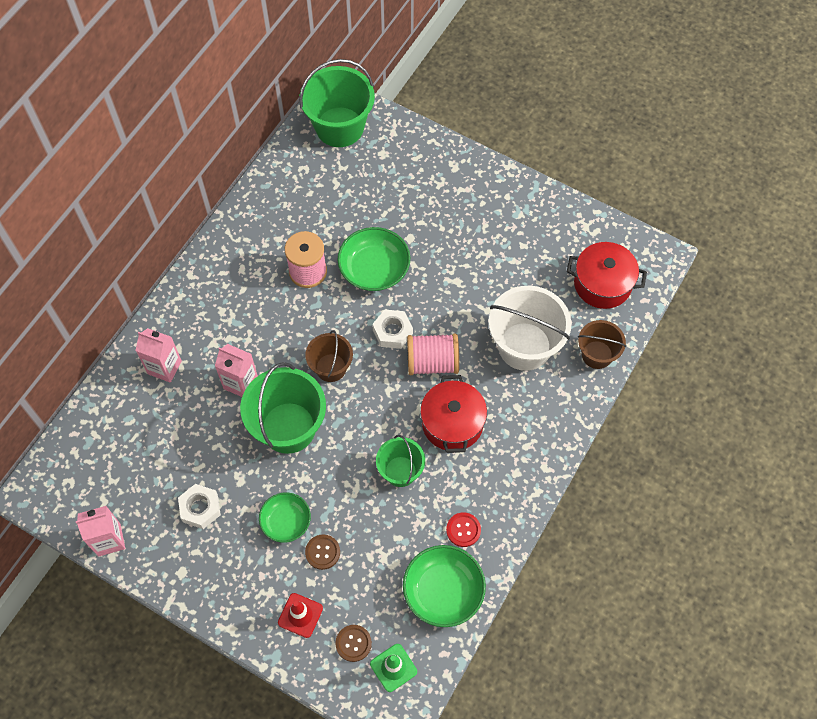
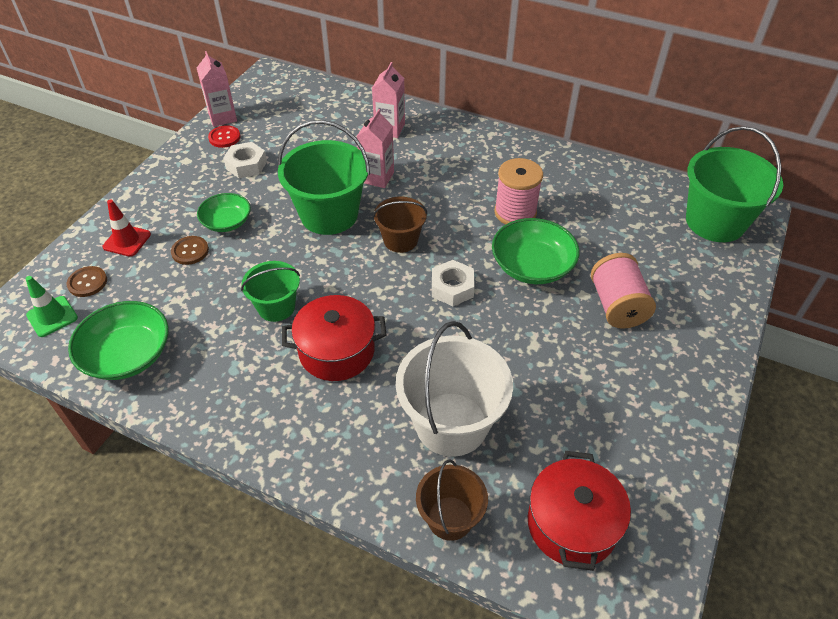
camera: 85 degrees right, 15 degrees down
pink spool [407,334,459,375] -> pink spool moved to [591,253,656,329]
red button [446,512,481,547] -> red button moved to [208,125,241,148]

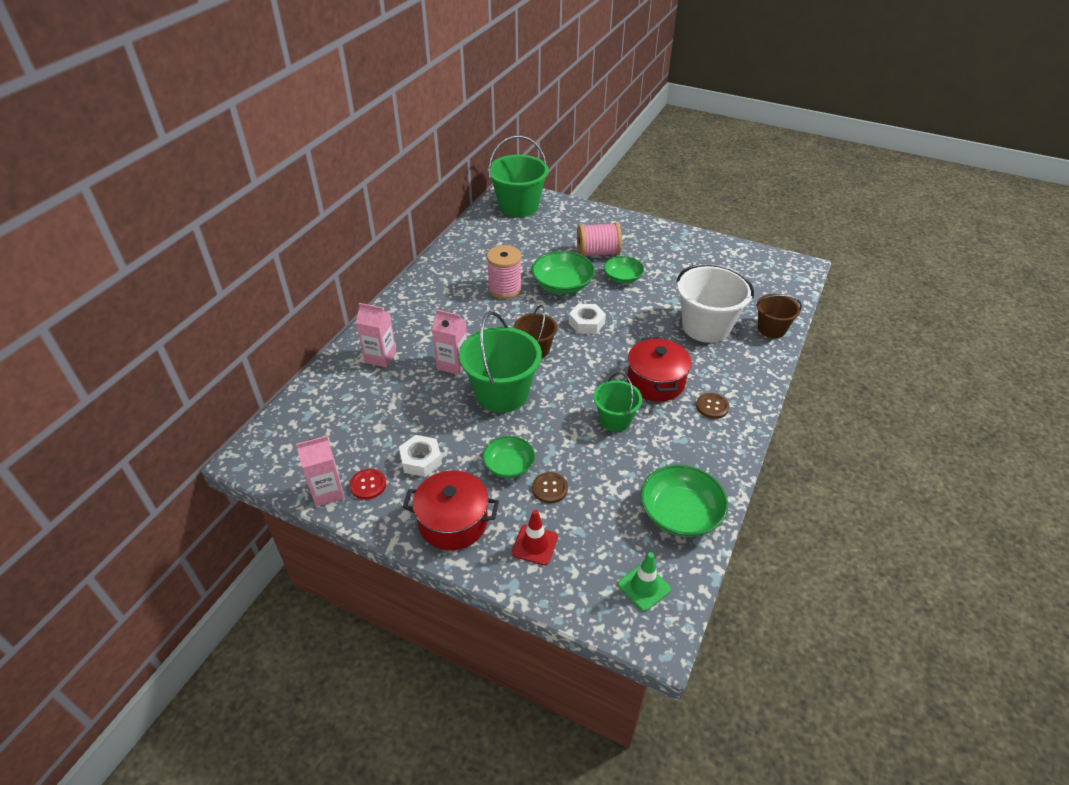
camera: 90 degrees left, 5 degrees down
brown button [67,266,107,297] -> brown button moved to [696,393,730,419]
red pot [528,451,631,571] -> red pot moved to [403,470,499,550]
none -> green bowl [604,256,644,283]

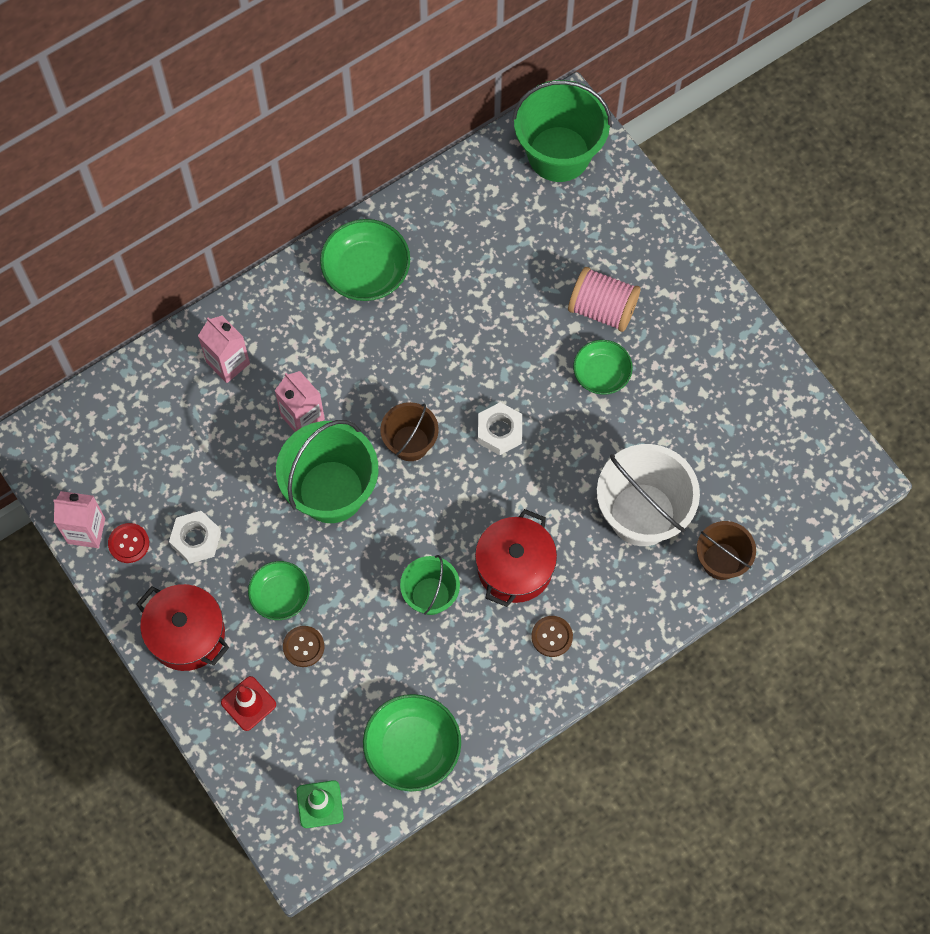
camera: 30 degrees right, 25 degrees up
pink spool [487,245,522,299] -> none
green bowl [531,251,595,294] -> green bowl moved to [320,219,410,301]

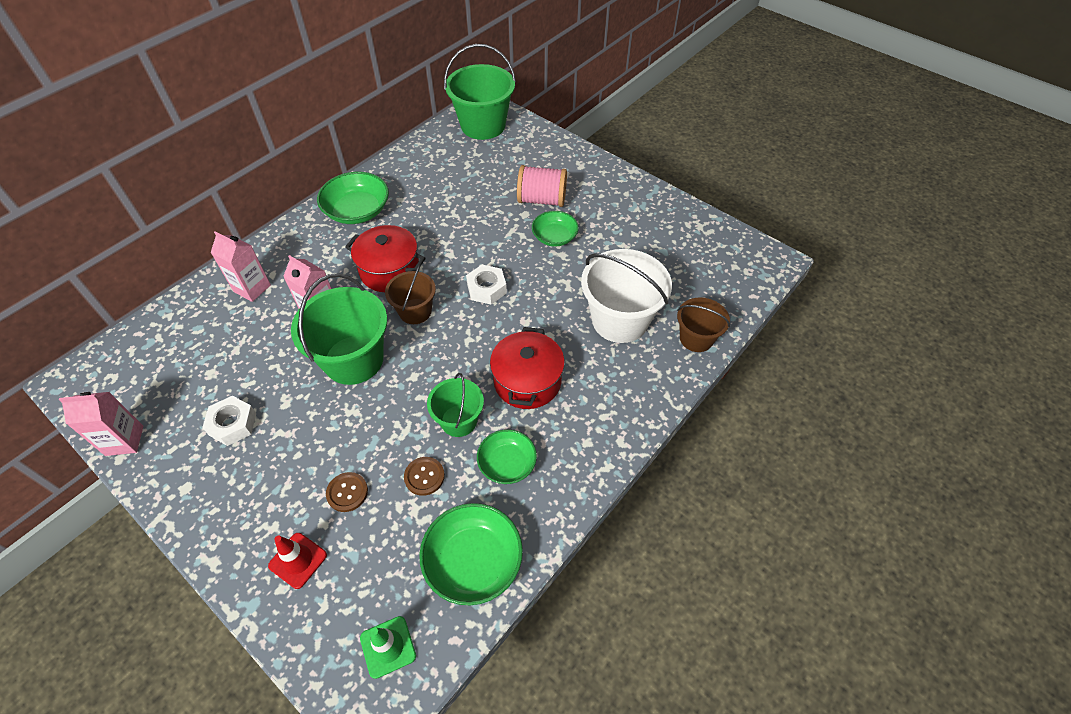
camera: 15 degrees left, 15 degrees down
red button [108,523,149,563] -> none
red pot [136,584,229,671] -> red pot moved to [345,225,426,292]
green bowl [248,561,310,620] -> green bowl moved to [477,429,537,484]
brown button [531,616,573,657] -> brown button moved to [404,457,445,496]

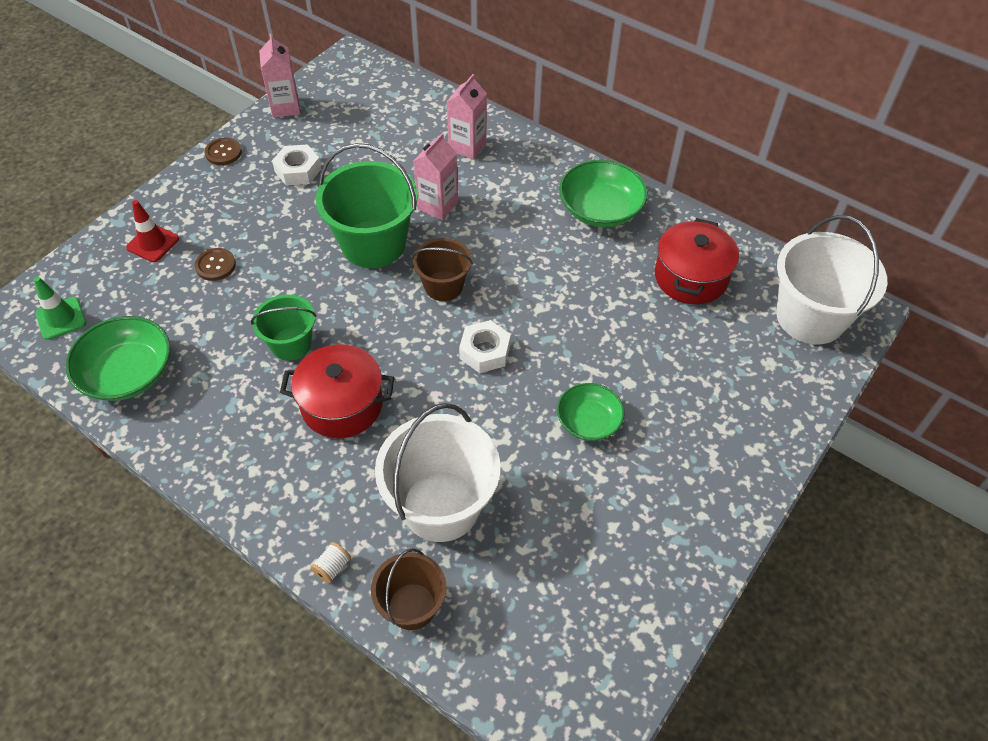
camera: 85 degrees right, 0 degrees up
red pot [345,225,426,292] -> red pot moved to [655,218,739,304]
brown button [404,457,445,496] -> brown button moved to [205,138,242,165]
green bucket [444,44,516,140] -> white bucket [776,215,887,345]
green bowl [477,429,537,484] -> none
pink spool [517,165,567,207] -> none
none -> white spool [311,542,351,583]

